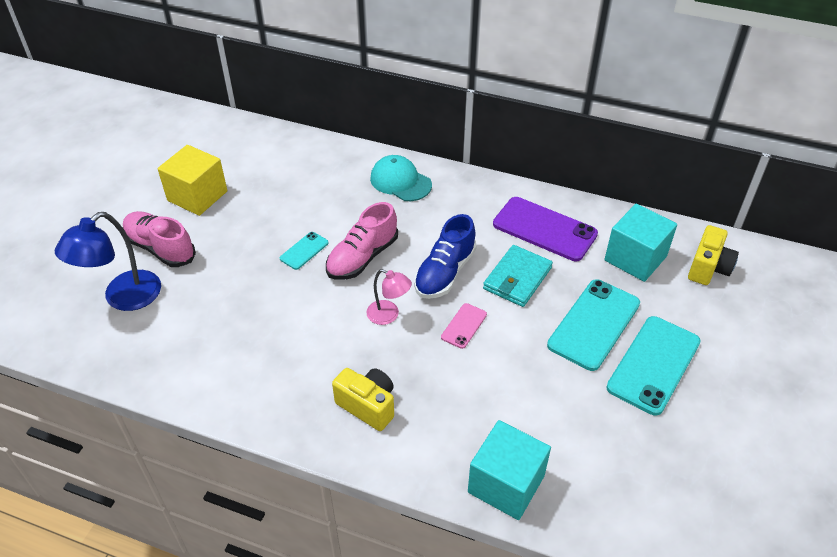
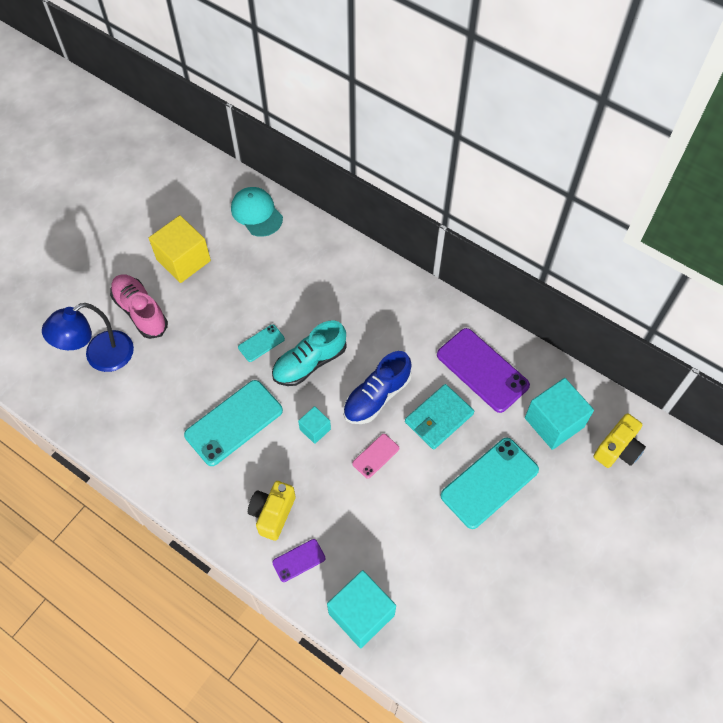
camera: 15 degrees right, 15 degrees up
pink shoe [326,202,398,280] -> turquoise shoe [272,320,347,386]
yellow camera [332,368,394,431] -> yellow camera turned 120 degrees counterclockwise [248,481,296,541]
pink lamp [366,269,412,325] -> turquoise cube [298,406,331,444]
turquoise cap [370,155,432,201] -> turquoise cap moved to [231,187,283,237]
turquoise phone [606,316,700,415] -> turquoise phone moved to [184,380,283,466]
none -> purple phone [272,539,325,582]

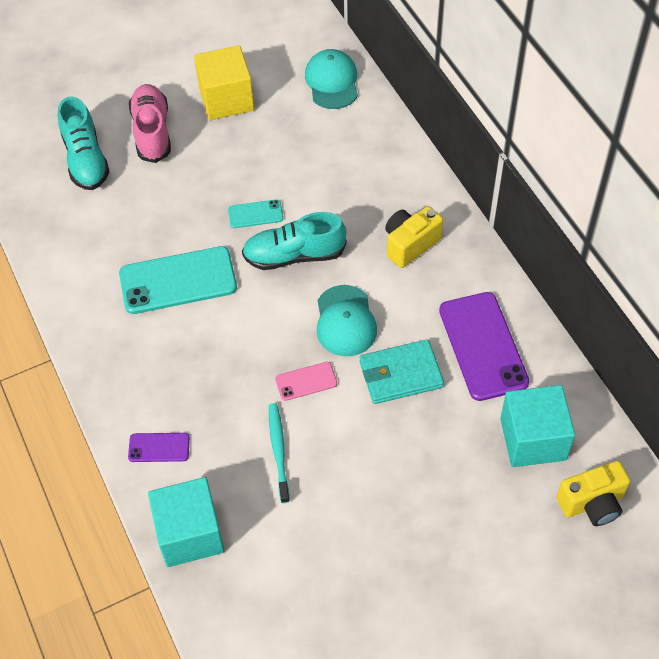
camera: 30 degrees right, 5 degrees down
blue lamp [42,303,134,372] -> turquoise shoe [58,97,110,190]
yellow camera [248,481,296,541] -> yellow camera moved to [385,206,443,268]
turquoise cube [298,406,331,444] -> none
blue shoe [343,351,412,424] -> turquoise cap [317,285,377,356]
turquoise phone [440,438,539,529] -> none
none -> turquoise toothbrush [269,403,290,503]

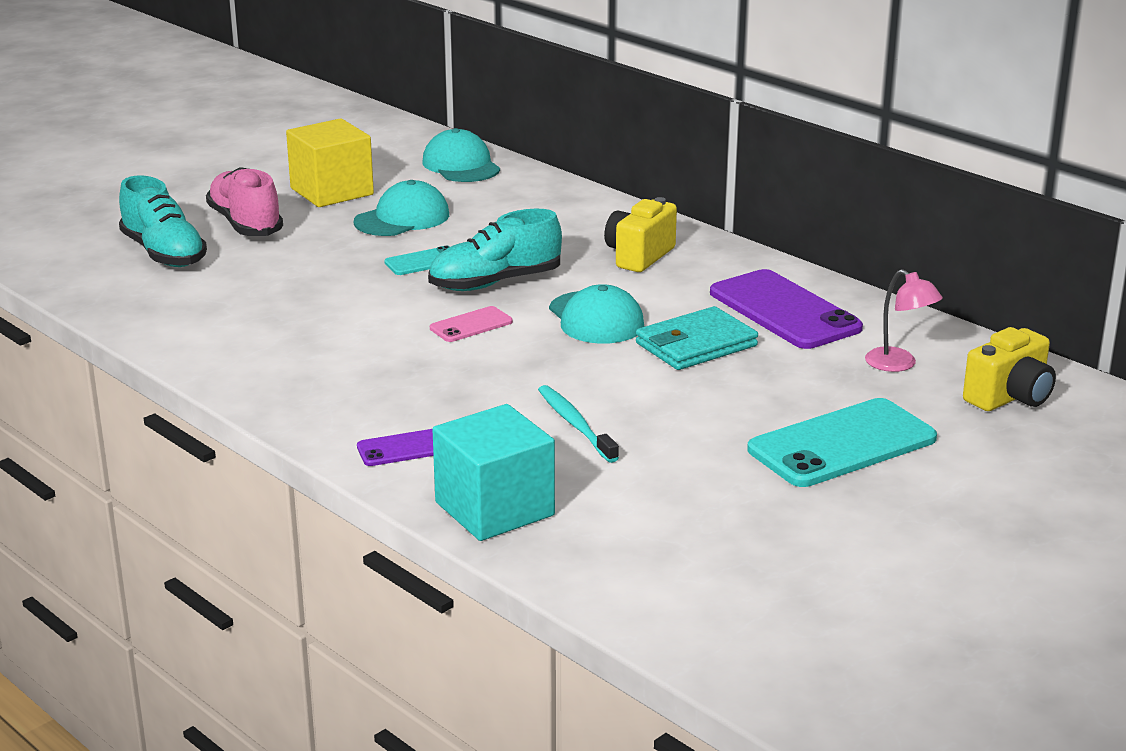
camera: 20 degrees left, 30 degrees down
turquoise phone [119,246,237,314] -> turquoise phone moved to [747,398,937,487]
pink phone [275,362,337,401] -> pink phone moved to [430,306,513,342]
turquoise cube [500,385,575,467] -> pink lamp [865,269,943,372]
none -> turquoise cap [354,180,449,236]

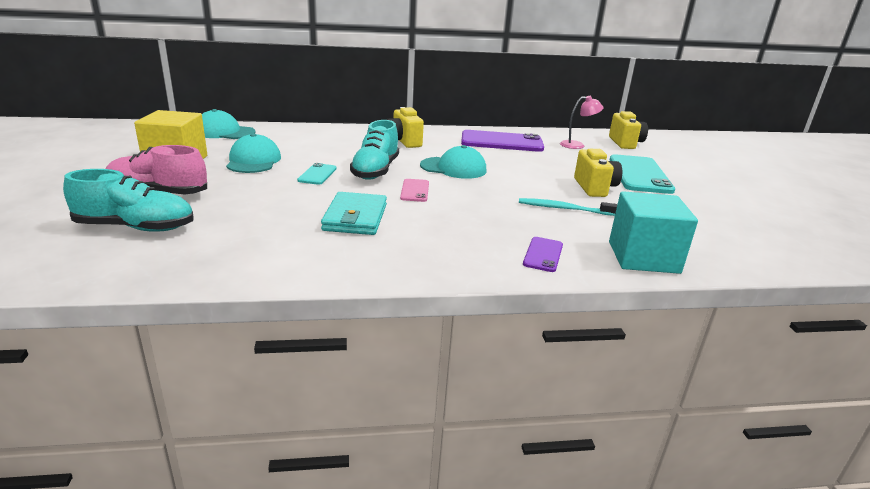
camera: 55 degrees left, 0 degrees up
turquoise wallet [636,306,758,370] -> turquoise wallet moved to [321,192,387,235]
none -> yellow camera [574,149,622,197]

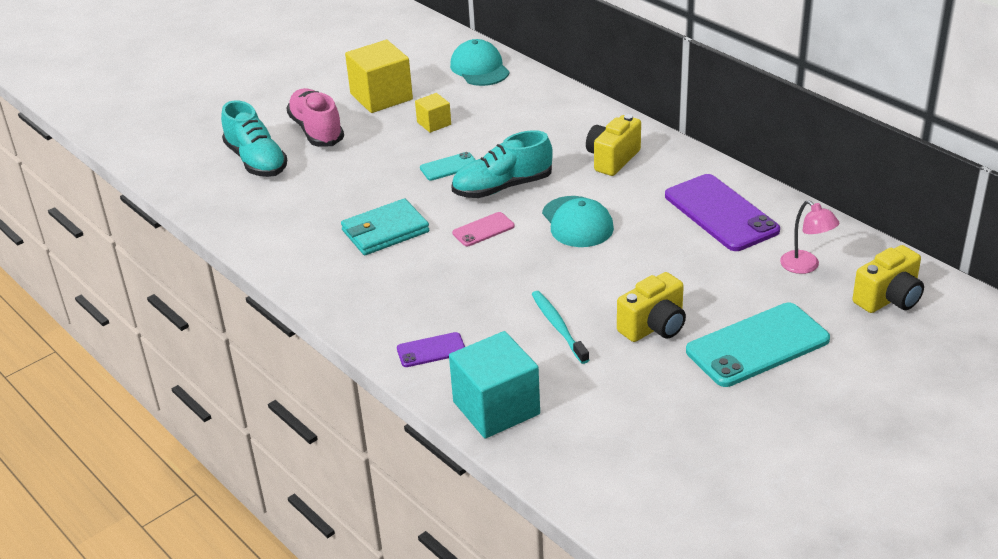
camera: 60 degrees right, 10 degrees up
turquoise cap [226,133,281,173] -> yellow cube [415,93,451,133]

